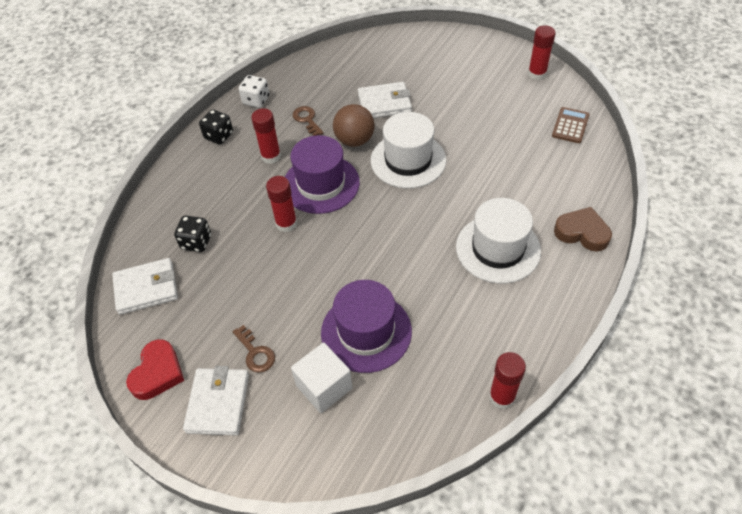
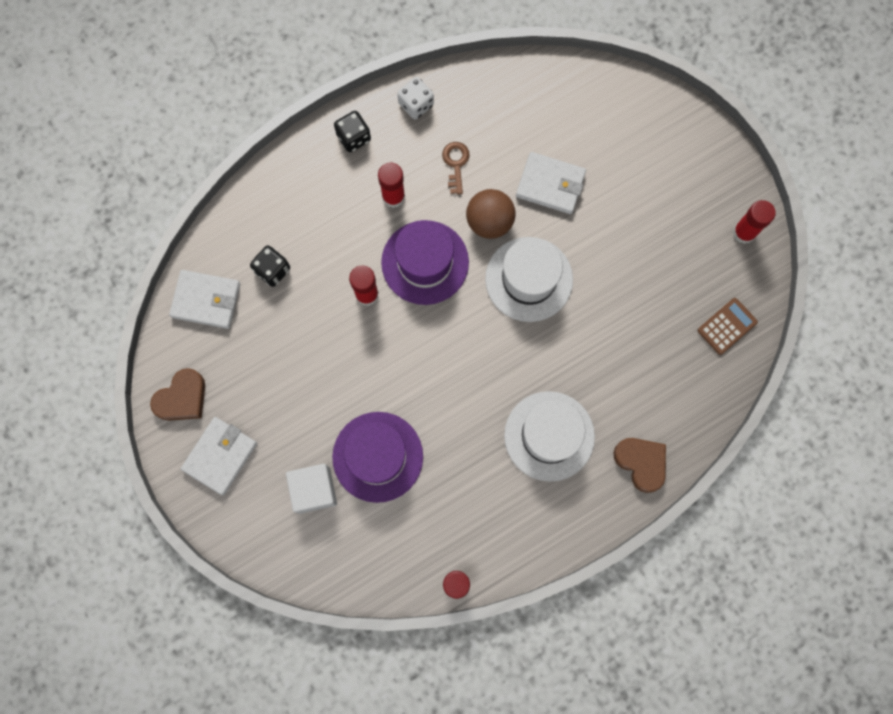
camera: 25 degrees right, 25 degrees up
red heart [126,339,184,400] -> brown heart [150,368,205,421]
brown key [233,325,275,373] -> none

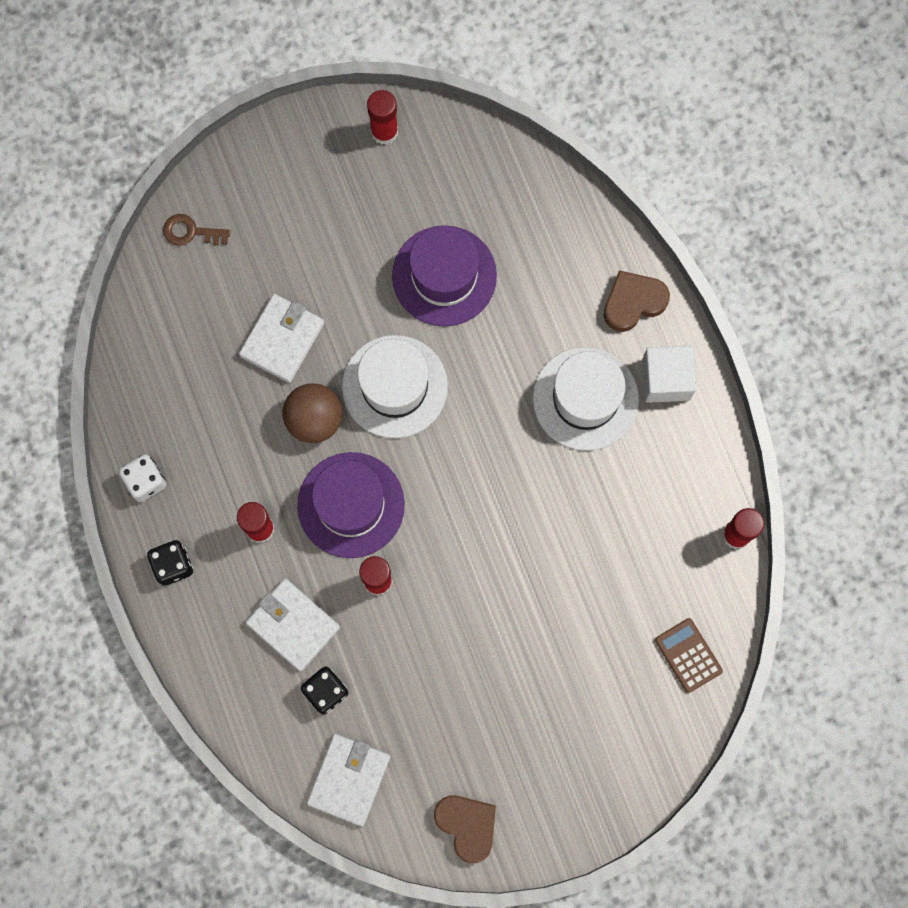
camera: 80 degrees left, 0 degrees up
white wallet [181,417,257,495] -> white wallet moved to [246,578,340,672]
white cube [286,464,337,514] -> white cube moved to [642,346,696,403]
purple hat [332,412,423,503] -> purple hat moved to [392,225,497,326]
brown key [442,142,470,195] -> brown key moved to [163,214,231,246]
brown calculator [698,298,758,355] -> brown calculator moved to [655,618,723,693]

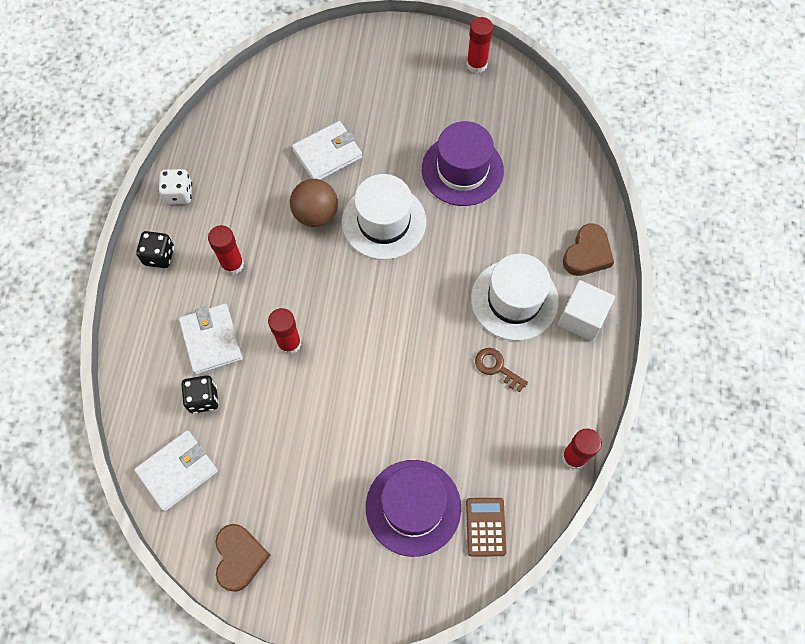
camera: 30 degrees right, 10 degrees down
brown key [163,214,231,246] -> brown key moved to [475,348,528,392]
purple hat [297,452,405,558] -> purple hat moved to [366,460,461,557]
brown heart [604,270,670,332] -> brown heart turned 120 degrees clockwise [563,223,614,276]

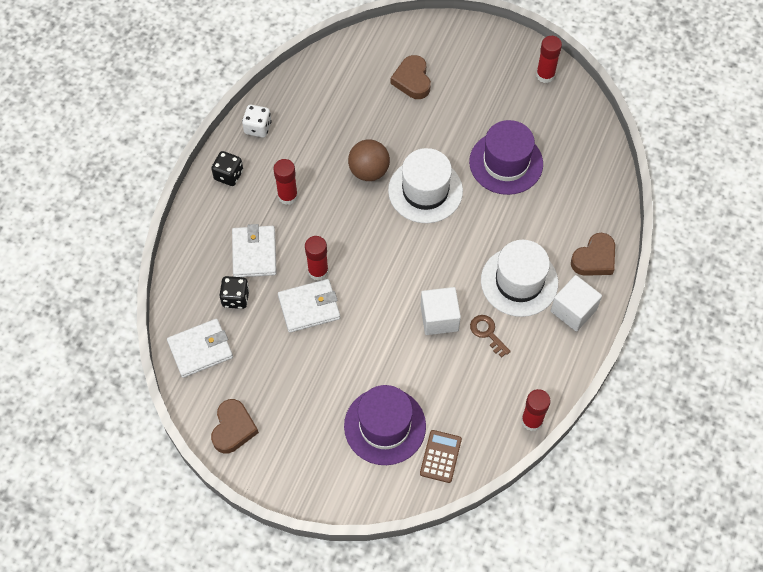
camera: 15 degrees right, 5 degrees down
white wallet [292,121,362,180] -> white wallet moved to [278,279,340,333]
none -> brown heart [391,55,431,99]
none -> white cube [420,287,461,335]

